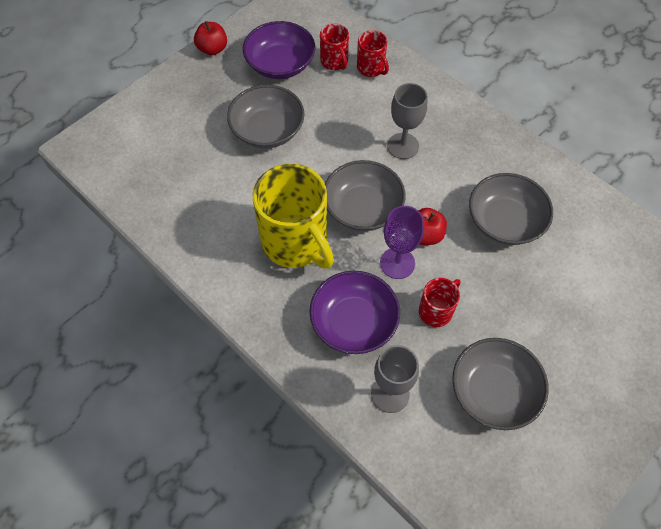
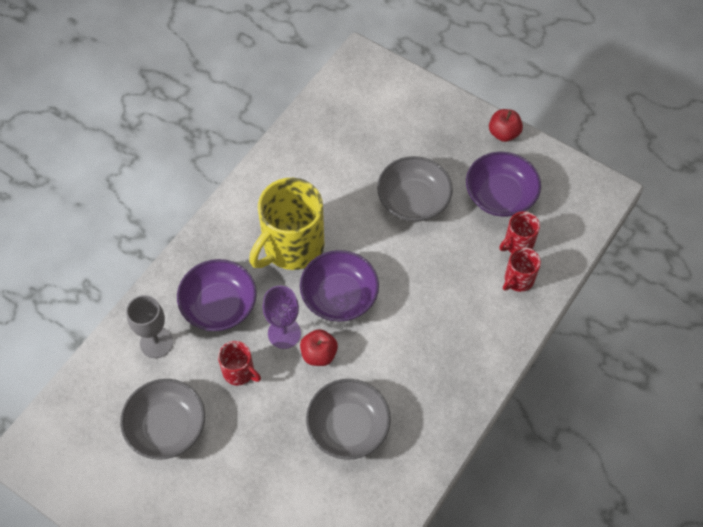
camera: 80 degrees right, 0 degrees up
grey bowl [325,160,406,231] -> purple bowl [300,250,379,322]
grey goblet [387,83,427,159] -> none

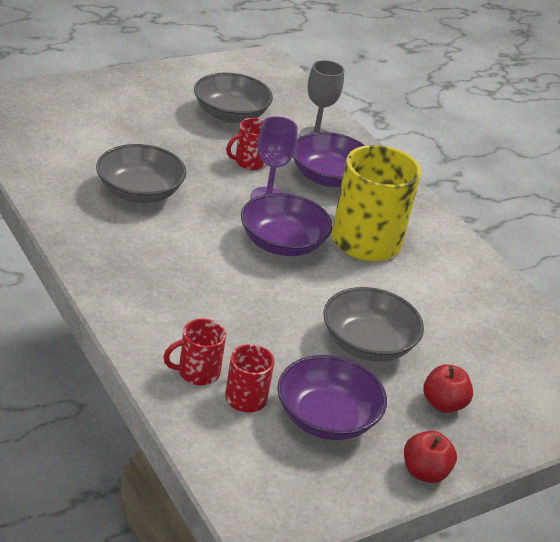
camera: 110 degrees right, 25 degrees down
red apple [300,329,338,366] -> red apple moved to [423,364,473,413]
red mug [503,247,541,292] -> red mug turned 90 degrees counterclockwise [163,319,226,385]

